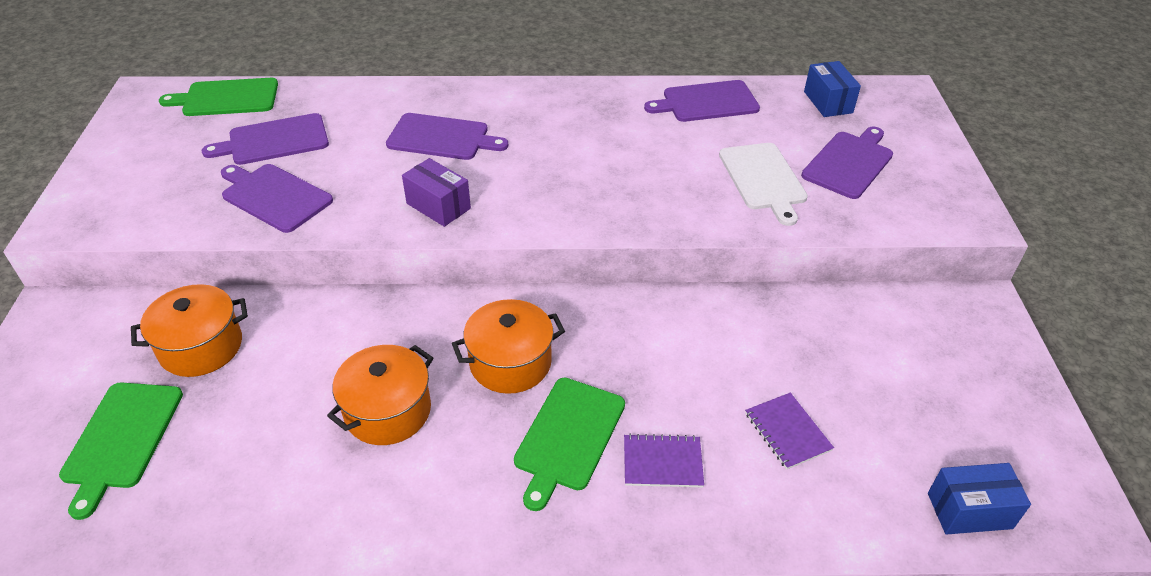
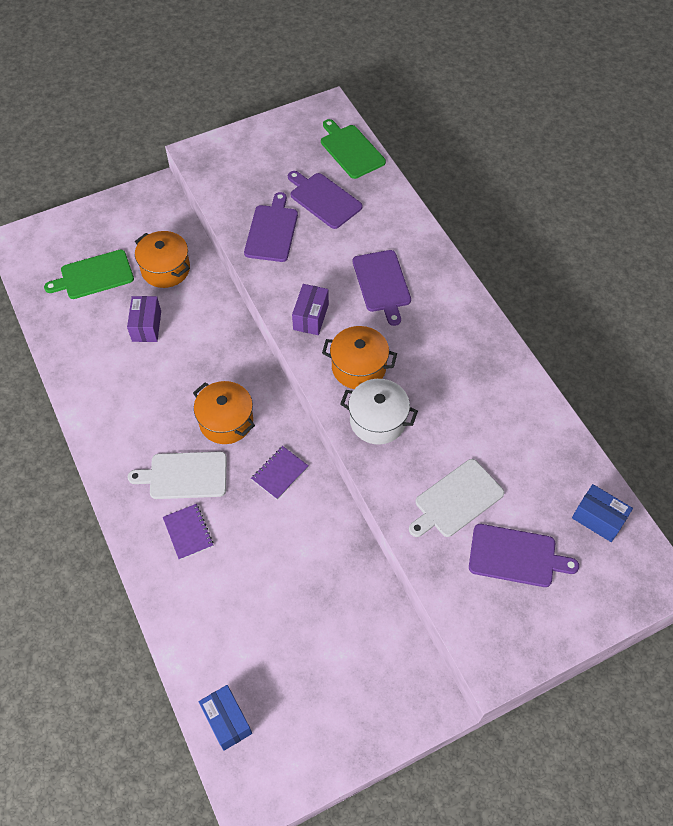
camera: 65 degrees right, 15 degrees up
orange pot [327,345,433,445] -> orange pot moved to [322,326,397,389]
green cutting board [514,378,625,511] -> white cutting board [128,451,227,499]
purple cutting board [644,80,760,122] -> none
purple notebook [745,393,834,469] -> purple notebook moved to [251,446,309,499]
blue box [804,61,861,117] -> blue box turned 75 degrees clockwise [572,484,633,542]
none -> purple box [127,296,161,342]
none -> white pot [340,379,418,445]

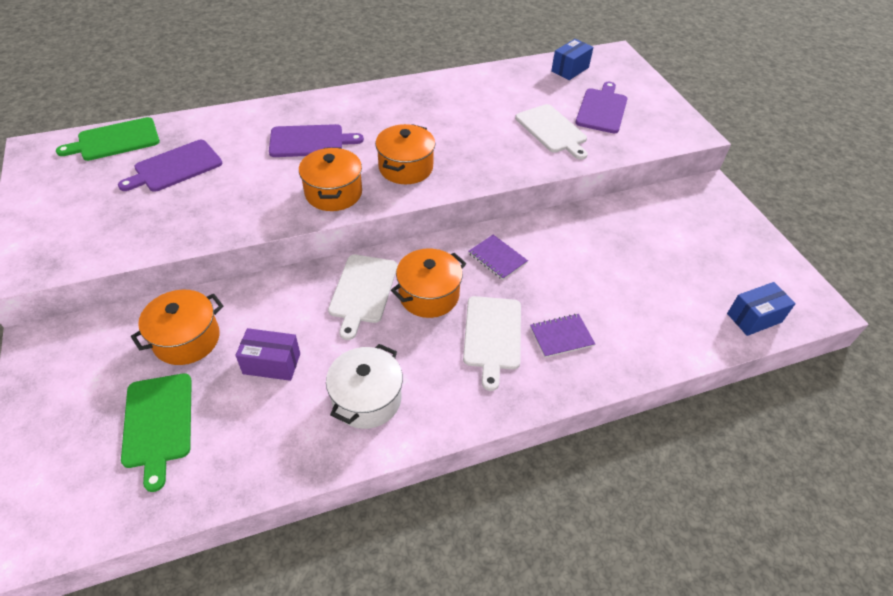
camera: 85 degrees left, 10 degrees down
purple cutting board [244,192,298,262] -> none
purple box [292,284,329,335] -> orange pot [299,147,362,211]
white pot [340,379,418,445] -> white pot moved to [326,344,403,429]
none -> white cutting board [328,254,398,340]

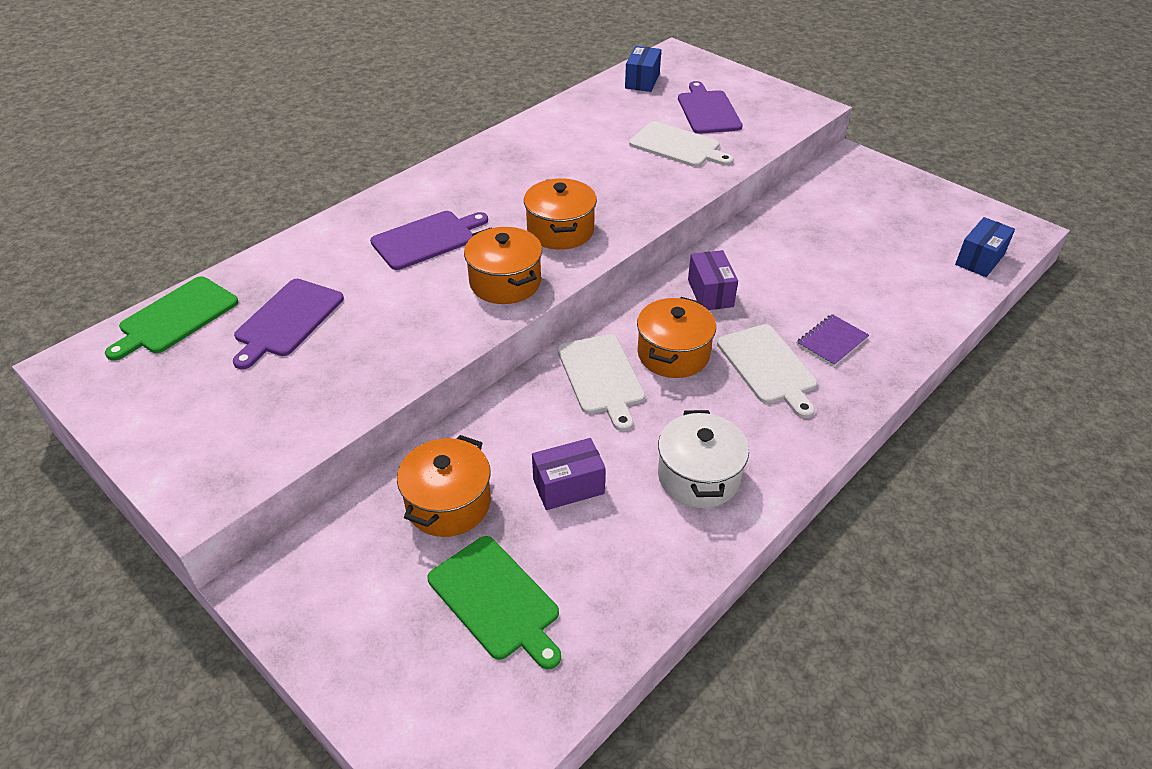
camera: 25 degrees left, 5 degrees down
purple notebook [469,235,528,280] -> purple box [688,250,738,310]

